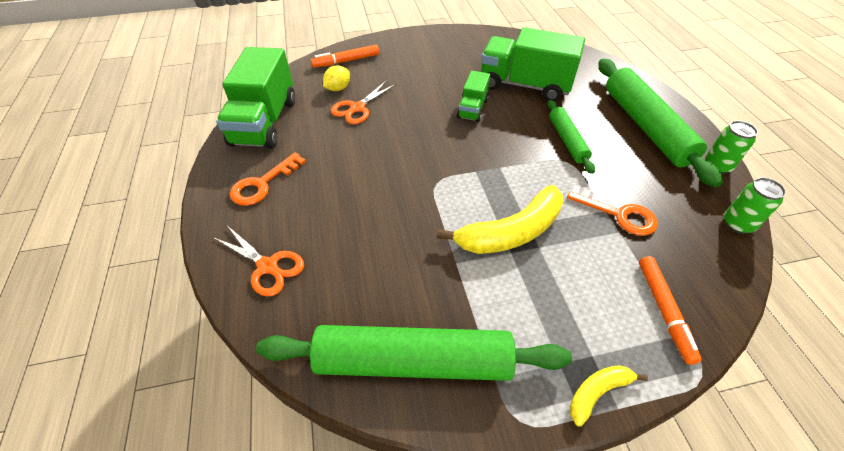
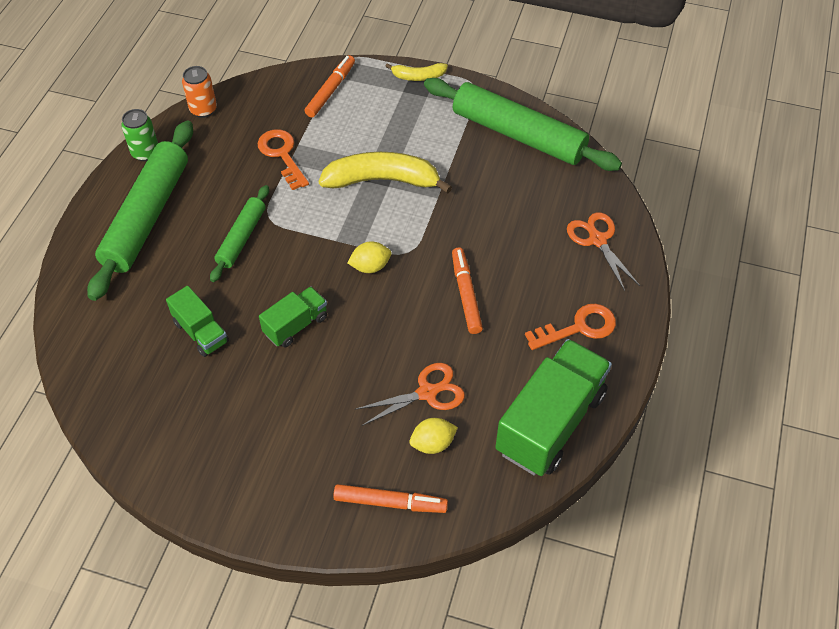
camera: 150 degrees left, 5 degrees up
green truck [481,27,585,101] -> green truck [166,286,229,357], size x0.52
green can [724,177,786,234] -> orange can [182,66,217,118]
none -> yellow lemon [347,241,391,273]
none -> orange marker [452,248,483,334]

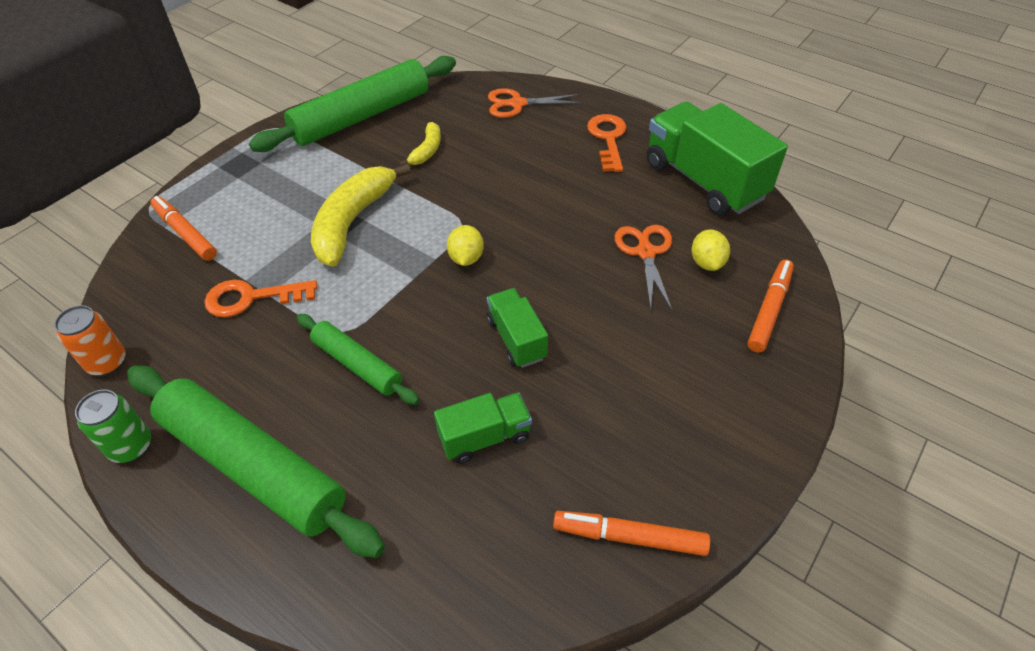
camera: 70 degrees left, 5 degrees down
yellow banana [386,63,448,81] -> yellow banana moved to [399,122,441,166]
orange marker [452,248,483,334] -> orange marker moved to [553,511,710,556]

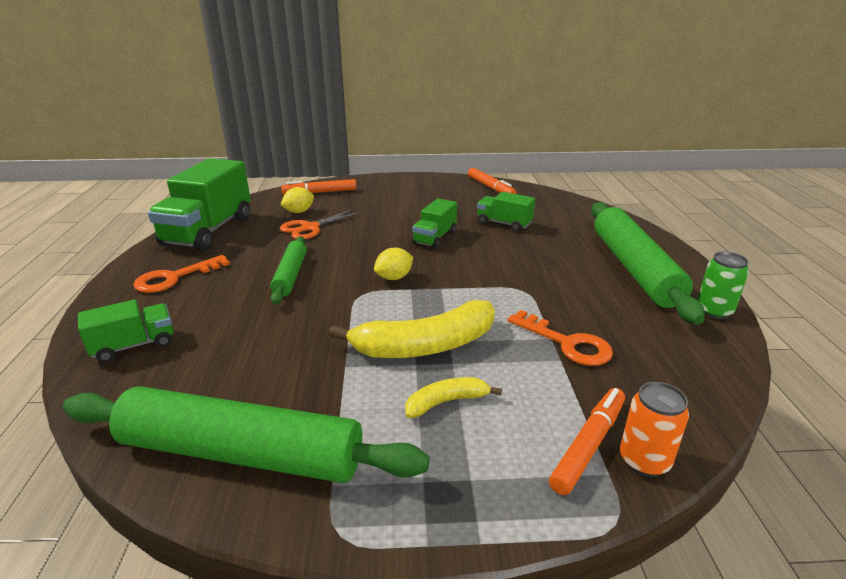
camera: 130 degrees left, 20 degrees down
orange can [54,305,126,376] -> orange can moved to [620,382,689,477]
orange marker [150,196,217,261] -> orange marker turned 150 degrees counterclockwise [549,388,625,495]
green rolling pin [297,314,419,405] -> green rolling pin moved to [270,236,307,304]
yellow banana [399,122,441,166] -> yellow banana moved to [405,377,502,418]
orange scissors [488,88,582,118] -> green truck [78,300,173,362]

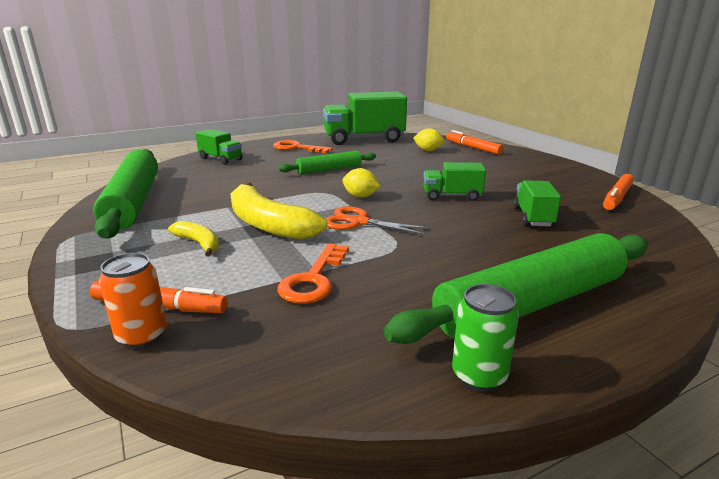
camera: 65 degrees right, 5 degrees down
orange scissors [280,209,362,239] -> orange scissors moved to [325,206,431,235]

